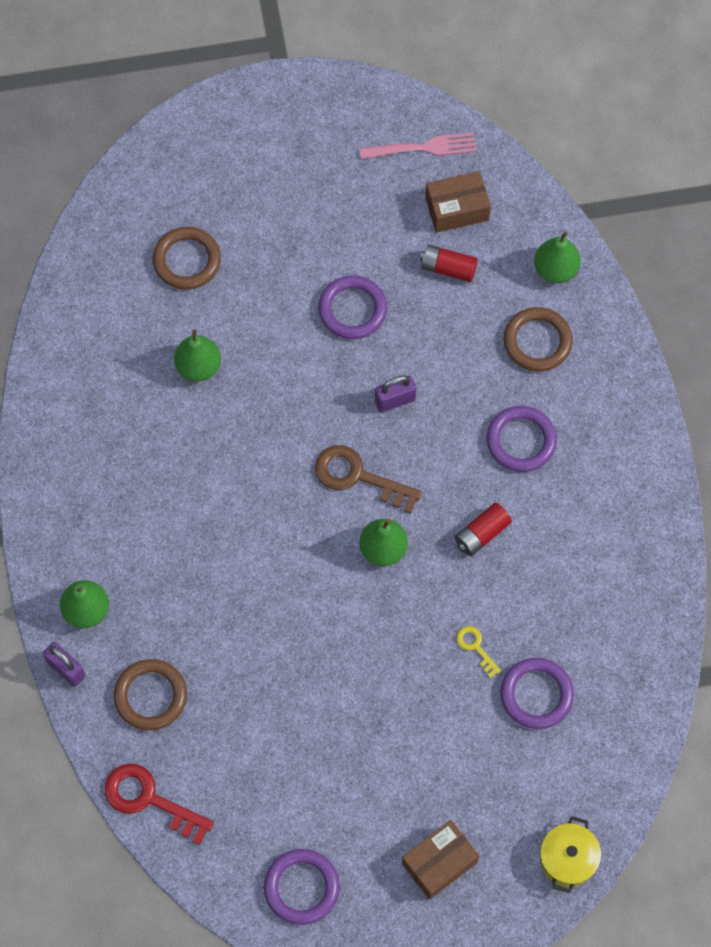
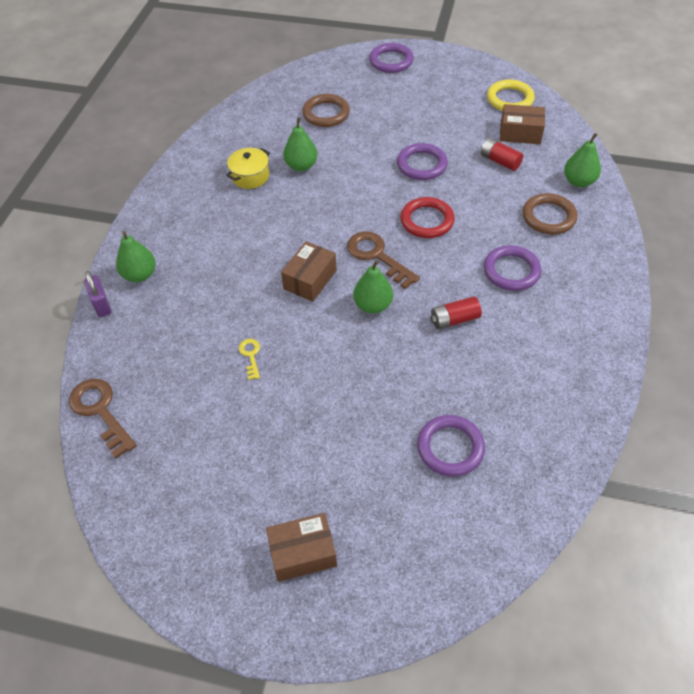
camera: 25 degrees right, 15 degrees down
red key [105,764,214,845] -> brown key [69,379,137,459]
brown ring [113,659,187,731] -> none
purple ring [264,849,340,925] -> purple ring moved to [369,43,414,73]
pink fork [359,133,477,159] -> yellow ring [487,80,535,111]
purple padlock [375,375,416,412] -> red ring [400,197,455,238]
yellow key [456,626,501,678] -> yellow key moved to [239,339,260,380]
yellow pot [540,816,602,893] -> yellow pot moved to [226,148,270,189]
none -> brown box [281,241,337,302]

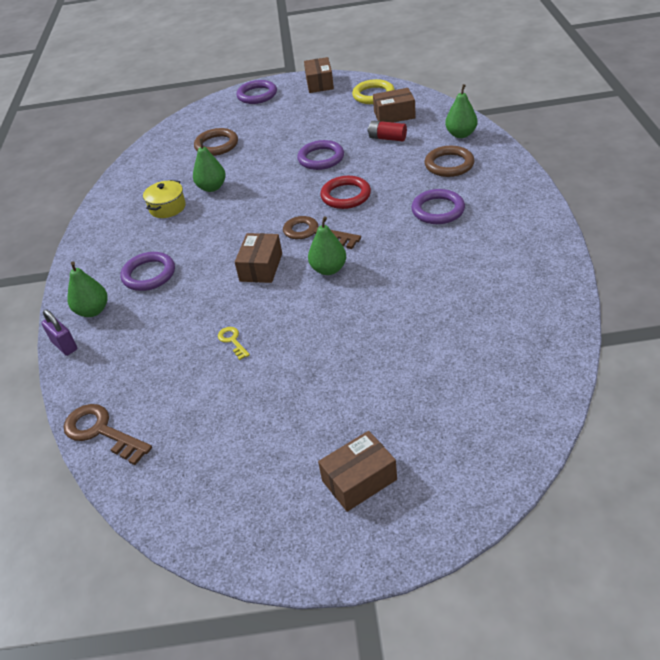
camera: 15 degrees left, 10 degrees down
purple ring [417,415,485,477] -> purple ring moved to [120,252,175,291]
red battery [430,296,482,329] -> none
none -> brown box [304,57,334,93]

